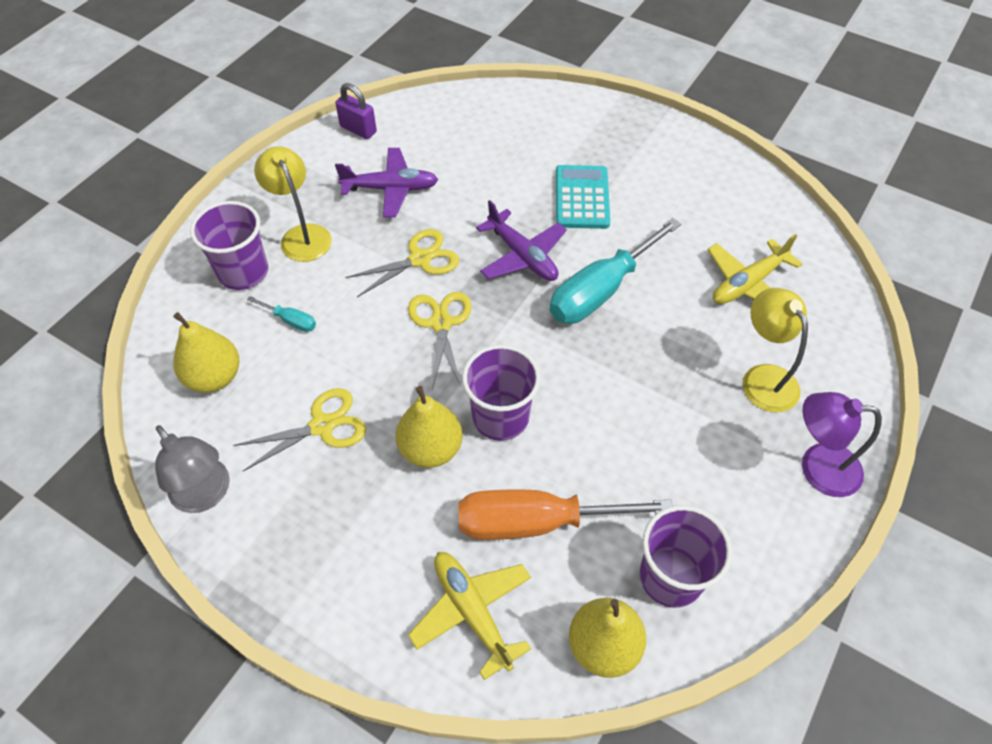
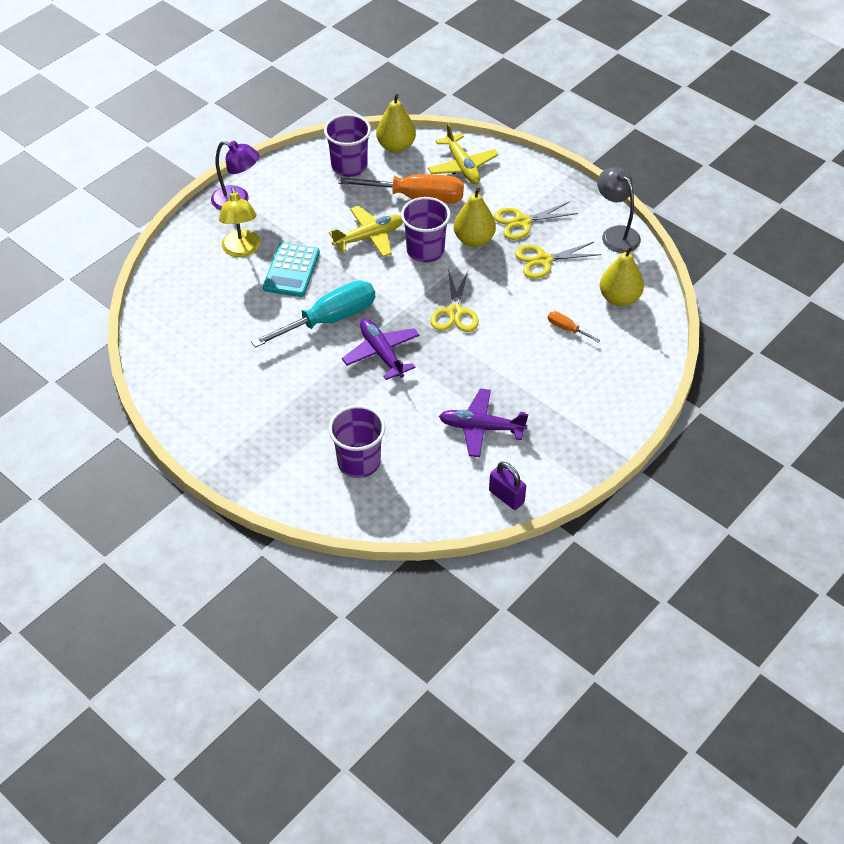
camera: 170 degrees left, 5 degrees down
purple cup [190,201,268,290] -> purple cup moved to [329,405,385,478]
turquoise screwdriver [247,296,316,332] -> orange screwdriver [548,311,600,342]
yellow lamp [254,146,332,262] -> none
yellow scissors [345,229,459,297] -> yellow scissors moved to [494,201,578,240]
turquoise calculator [556,165,610,229] -> turquoise calculator moved to [263,242,320,297]
yellow plane [707,234,803,304] -> yellow plane moved to [329,206,403,257]

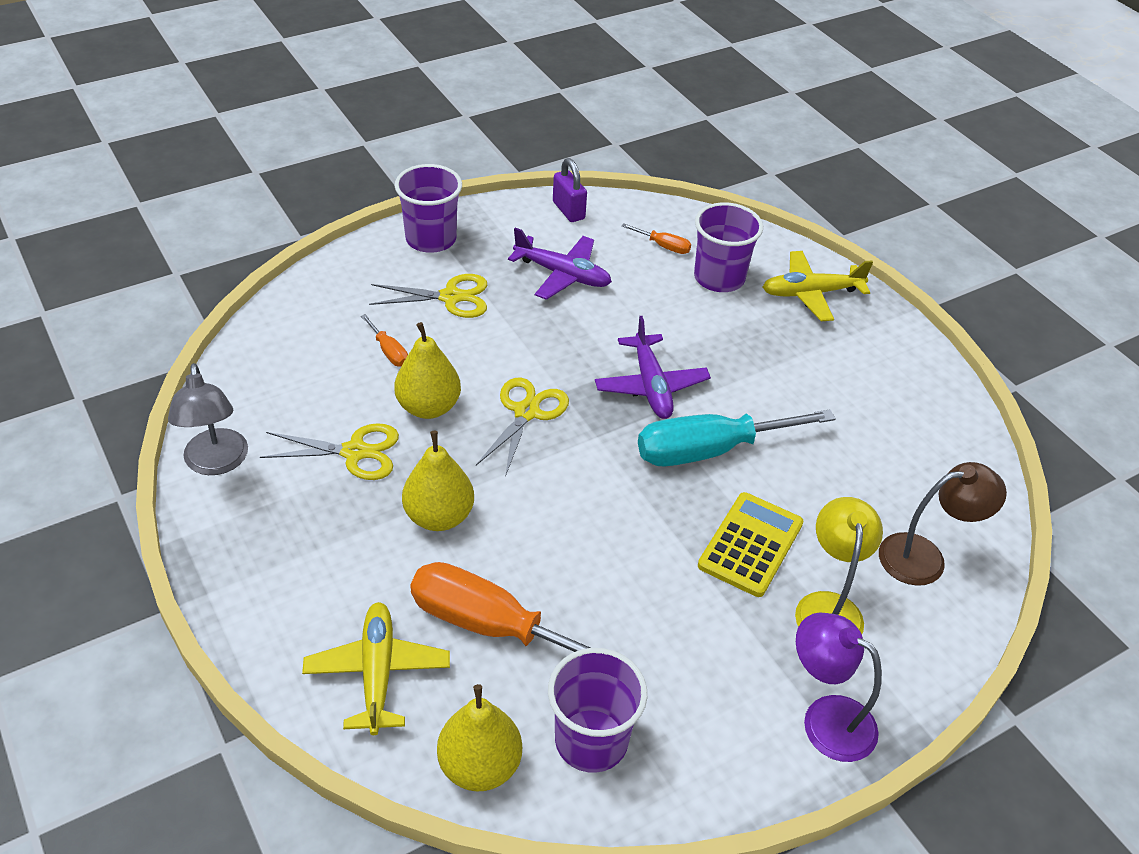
camera: 165 degrees left, 5 degrees down
turquoise calculator [263,242,320,297] -> yellow calculator [698,492,803,597]
yellow plane [329,206,403,257] -> yellow plane moved to [763,251,873,321]
purple cup [401,197,451,263] -> purple cup moved to [395,164,462,253]
yellow scissors [494,201,578,240] -> yellow scissors moved to [369,274,487,318]
yellow pear [600,246,644,306] -> yellow pear moved to [394,322,461,419]
none -> orange screwdriver [622,223,691,254]
none -> brown lamp [879,462,1007,586]

